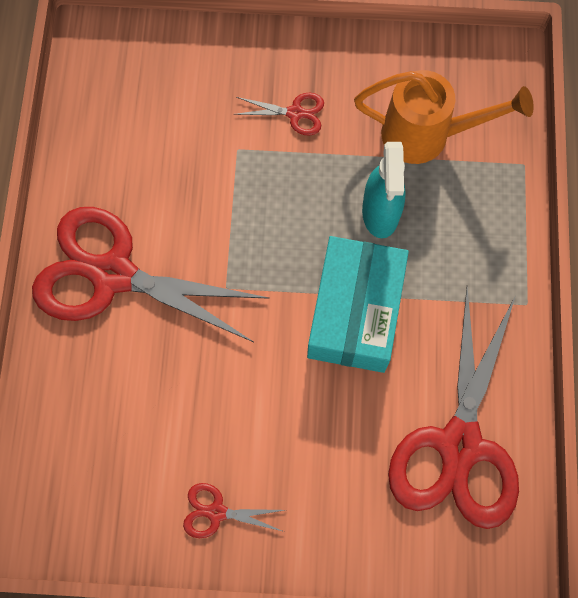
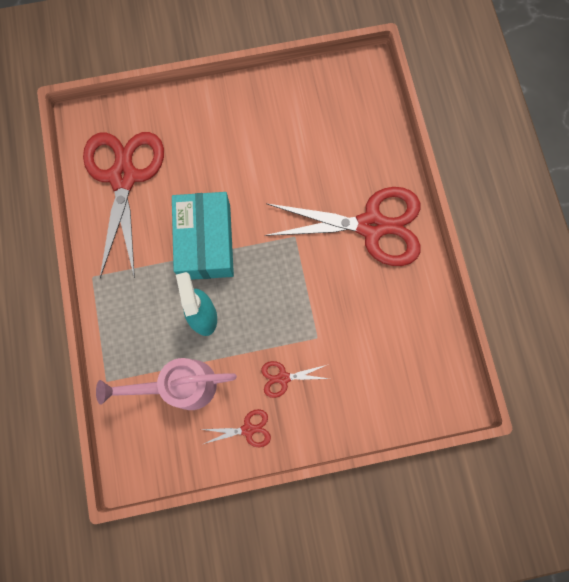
camera: 165 degrees right, 5 degrees up
red scissors [183,483,285,538] -> red scissors moved to [200,409,271,447]
orange watering can [354,70,534,164] -> pink watering can [96,358,237,410]

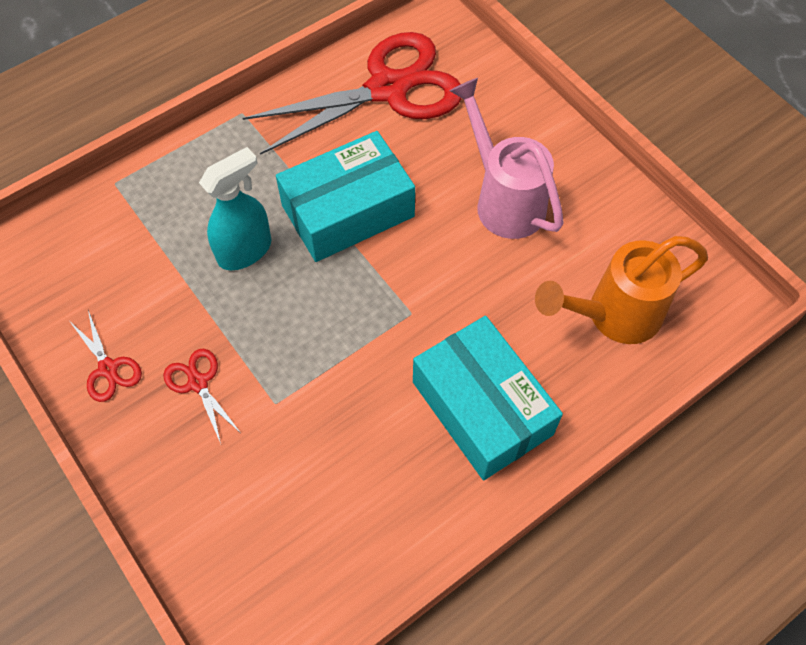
camera: 65 degrees right, 15 degrees down
pink watering can [96,358,237,410] -> pink watering can moved to [450,78,564,239]
red scissors [264,187,421,266] -> turquoise box [413,316,563,480]
none -> orange watering can [535,236,708,344]

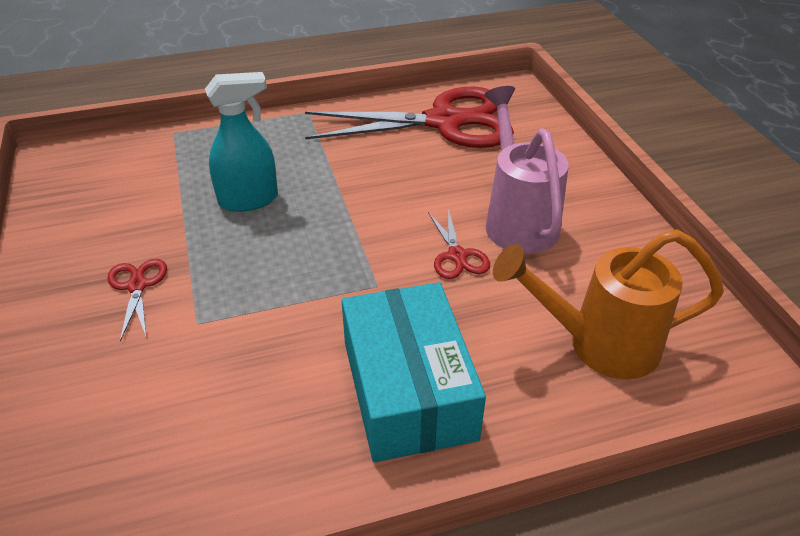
camera: 20 degrees right, 20 degrees down
red scissors [70,310,142,402] -> red scissors moved to [428,209,490,279]
turquoise box [276,131,415,262] -> none

